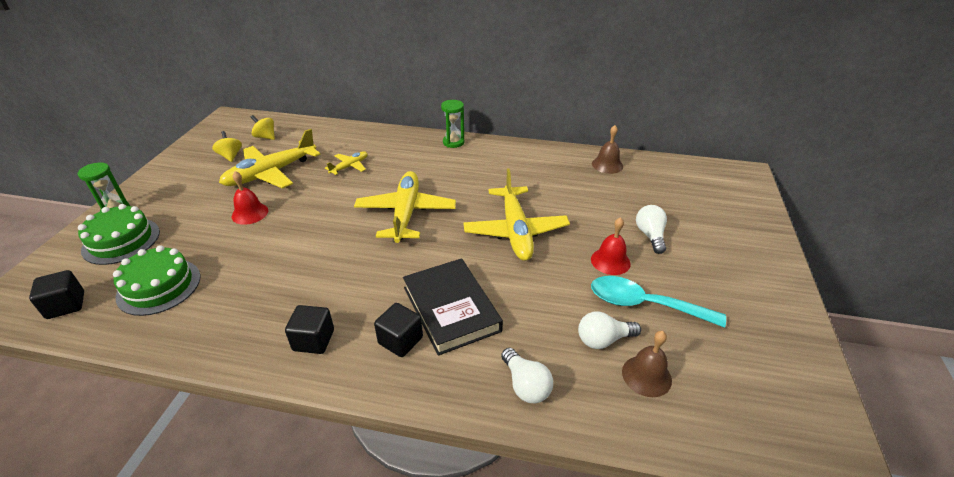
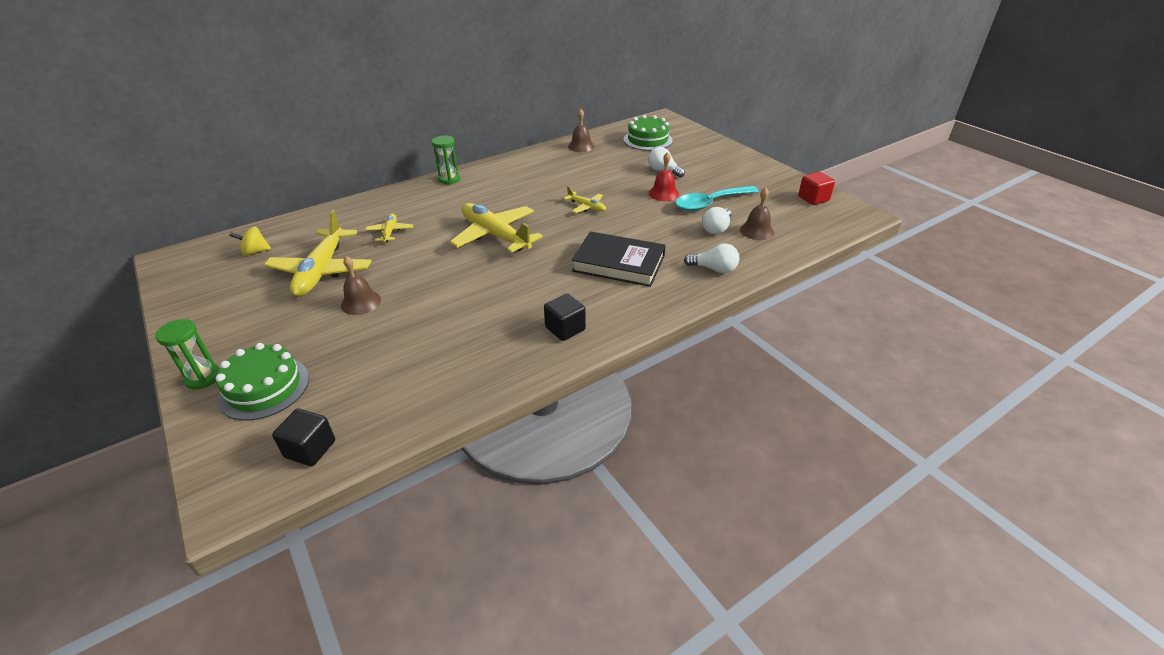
camera: 45 degrees left, 0 degrees up
green cake [113,245,201,316] -> green cake moved to [624,115,673,151]
yellow spinning top [212,131,242,162] -> none
red bell [232,171,268,225] -> brown bell [341,256,381,315]
black cube [374,303,423,357] -> none
yellow plane [463,168,570,261] -> yellow plane [563,186,606,213], size x0.49
none -> red cube [798,172,835,205]

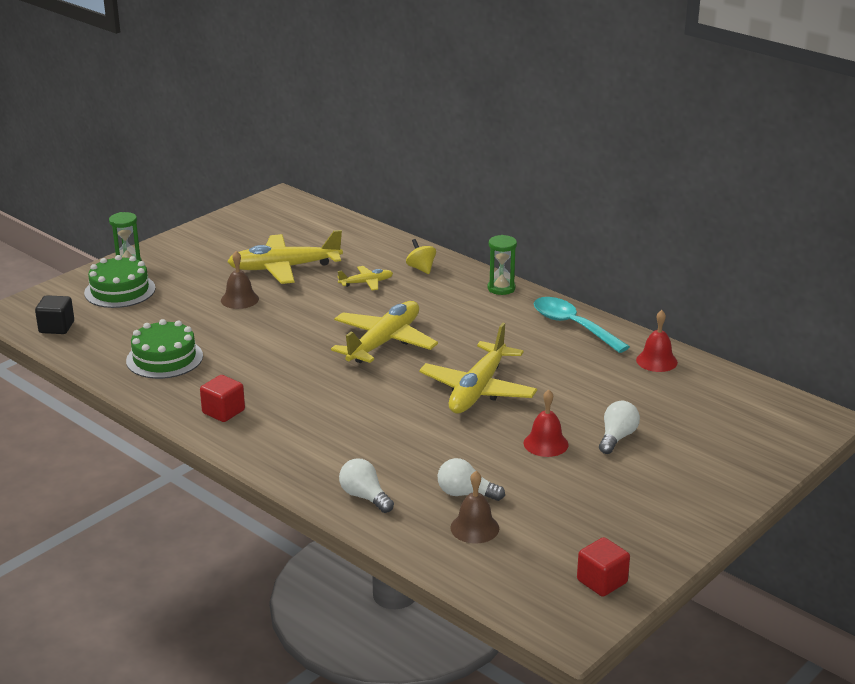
camera: 75 degrees right, 10 degrees down
yellow spinning top [229,227,271,256] -> yellow spinning top moved to [406,239,436,274]
black cube [544,294,586,341] -> red cube [200,375,245,422]
yellow plane [563,186,606,213] -> yellow plane [419,323,537,413], size x2.05
brown bell [568,109,595,152] -> red bell [636,310,678,372]
black book [572,231,666,287] -> none
green cake [624,115,673,151] -> green cake moved to [126,319,203,379]
turquoise spoon [676,186,759,211] -> turquoise spoon moved to [534,297,630,353]
white light bulb [684,244,739,273] -> white light bulb turned 135 degrees clockwise [339,458,394,513]

